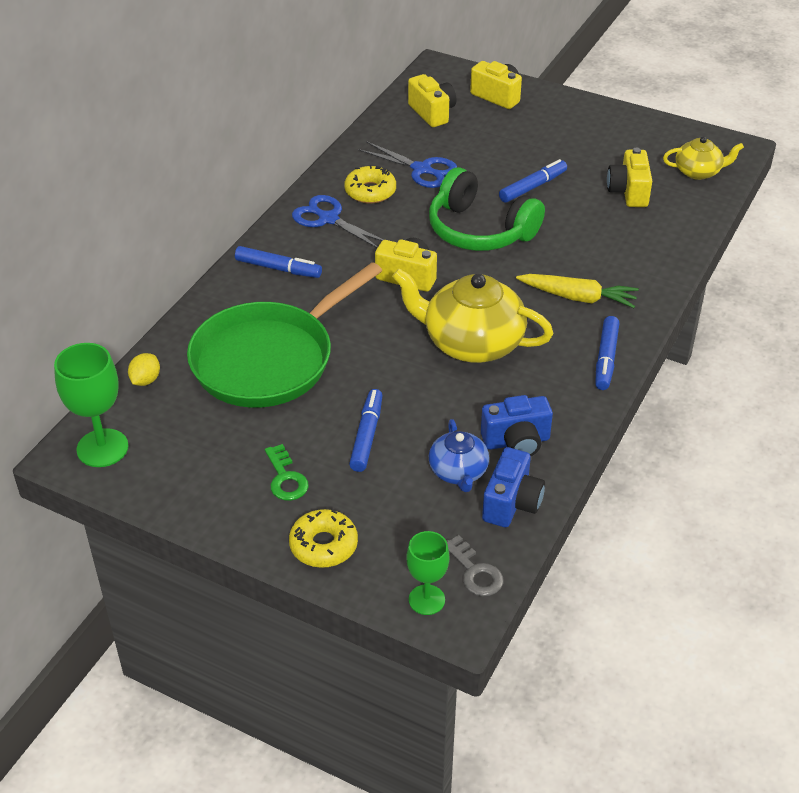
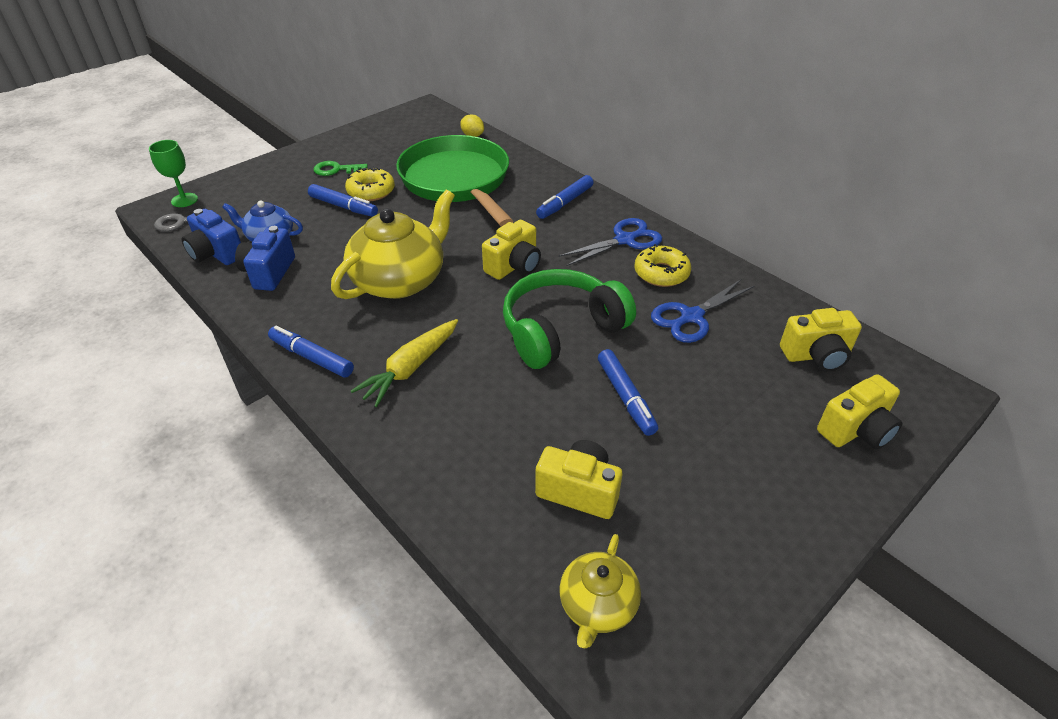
camera: 110 degrees right, 0 degrees up
green goblet [54,343,128,467] -> none
yellow donut [289,509,358,568] -> yellow donut moved to [345,167,395,201]

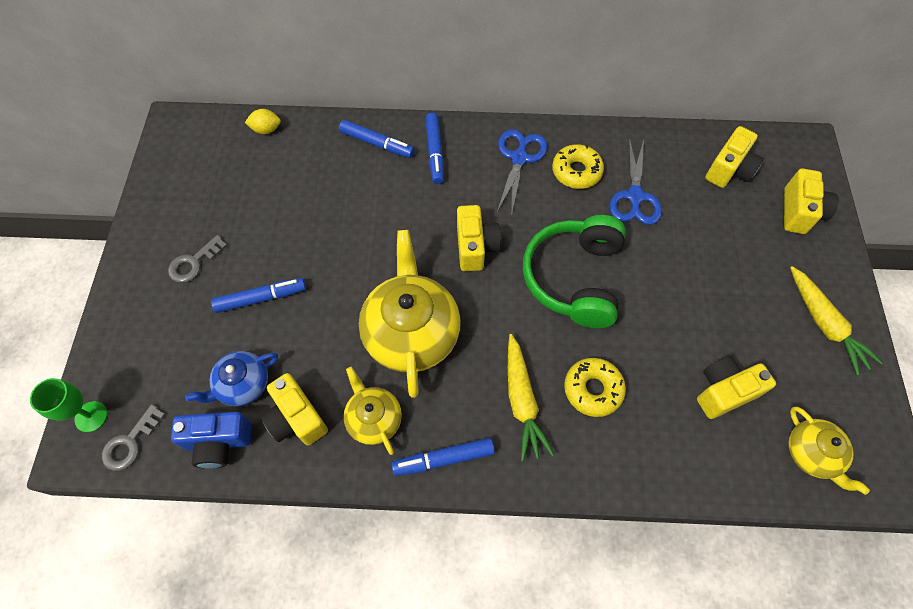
camera: 45 degrees left, 20 degrees up
blue camera [235,226,295,291] -> yellow camera [260,373,328,445]
green key [314,161,368,176] -> grey key [168,235,227,283]
yellow donut [345,167,395,201] -> yellow donut moved to [564,358,626,417]
green pan [396,135,513,227] -> none
blue marker [598,349,658,436] -> blue marker moved to [339,120,415,158]
none -> yellow teapot [343,367,402,455]
none -> yellow carrot [790,266,883,375]

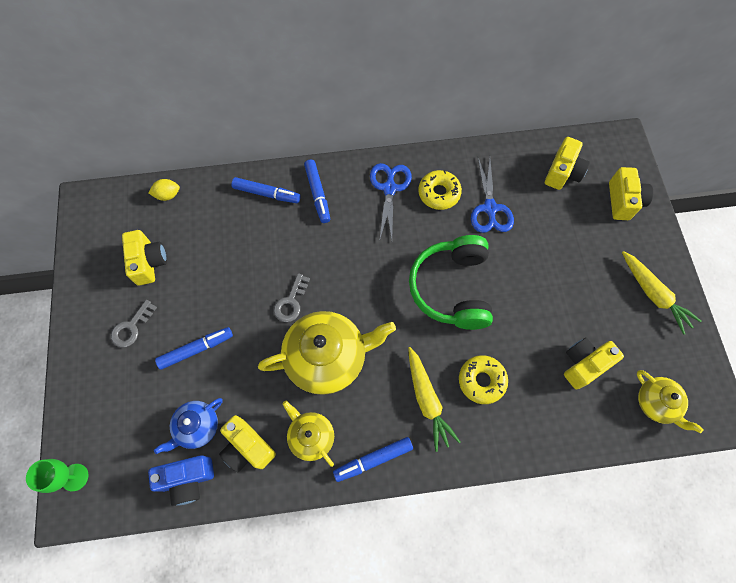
camera: 10 degrees left, 5 degrees up
grey key [102,404,166,471] -> grey key moved to [274,273,310,322]
yellow teapot [359,230,461,398] -> yellow teapot turned 90 degrees clockwise [258,311,396,395]
yellow camera [457,205,501,271] -> yellow camera moved to [122,230,167,285]

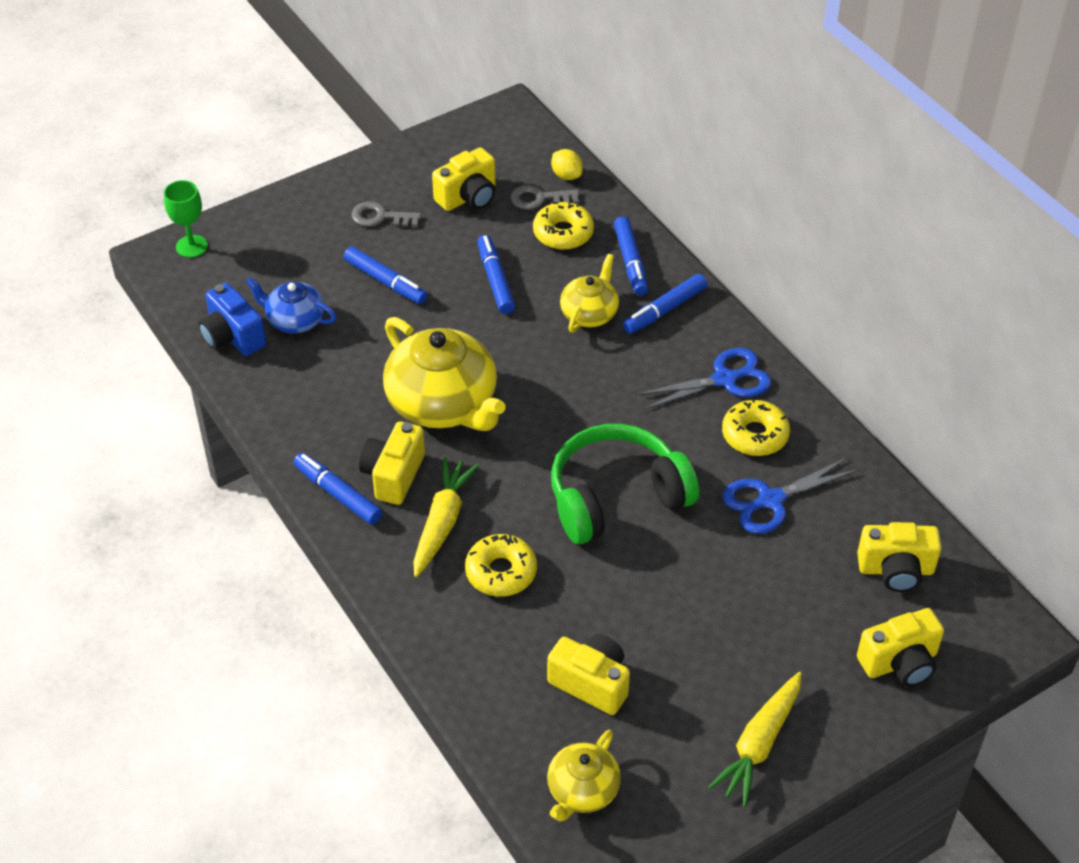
camera: 65 degrees right, 20 degrees down
yellow camera [219,415,276,473] -> yellow camera moved to [359,421,425,505]
grey key [274,273,310,322] -> grey key moved to [510,185,579,210]
yellow teapot [282,401,334,467] -> yellow teapot moved to [560,254,619,333]
yellow carrot [408,347,460,452] -> yellow carrot turned 150 degrees clockwise [413,457,479,578]
none -> blue marker [477,235,515,314]
none -> yellow donut [533,202,594,250]

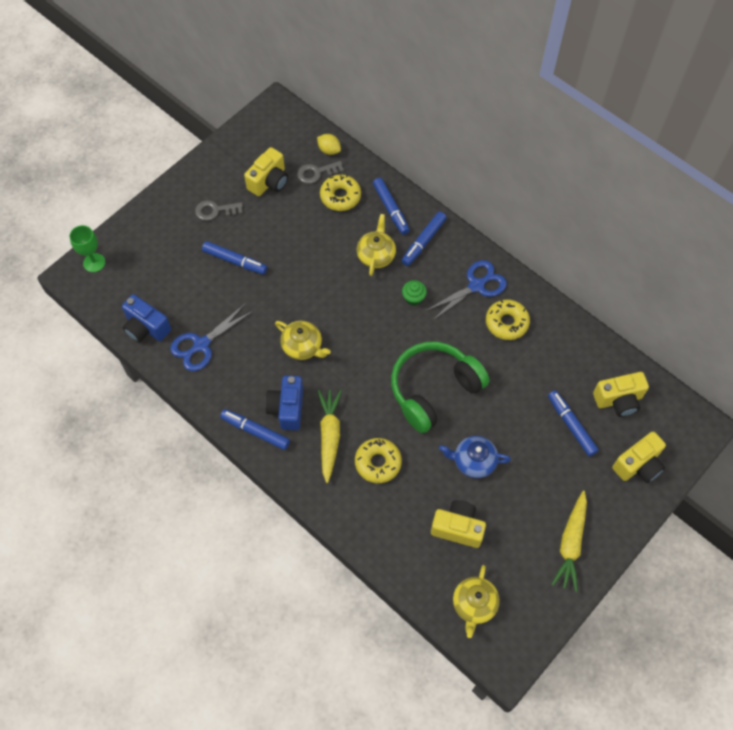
camera: 15 degrees left, 15 degrees up
blue teapot [246,277,337,333] -> blue teapot moved to [439,436,511,478]
yellow camera [359,421,425,505] -> blue camera [265,375,303,430]
yellow teapot [383,317,506,431] -> yellow teapot [275,321,331,360], size x0.55
blue marker [477,235,515,314] -> blue marker moved to [548,390,599,457]
blue scissors [722,457,859,534] -> blue scissors moved to [170,303,254,371]
none -> green cupcake [402,280,427,306]

